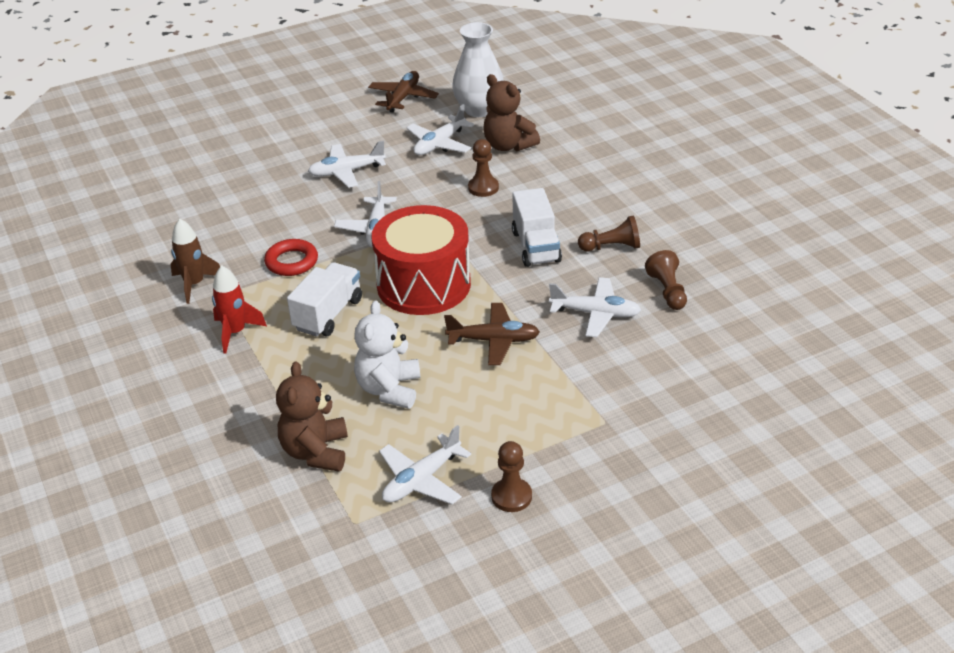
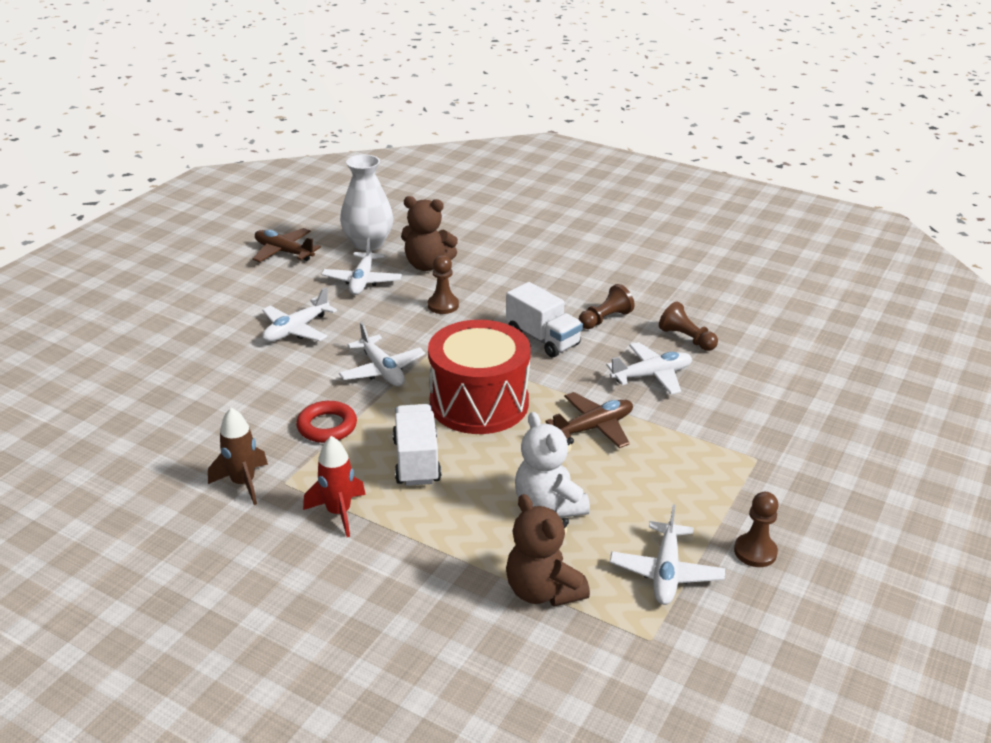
camera: 35 degrees left, 5 degrees down
brown plane [368,71,439,113] -> brown plane turned 45 degrees counterclockwise [252,228,321,262]

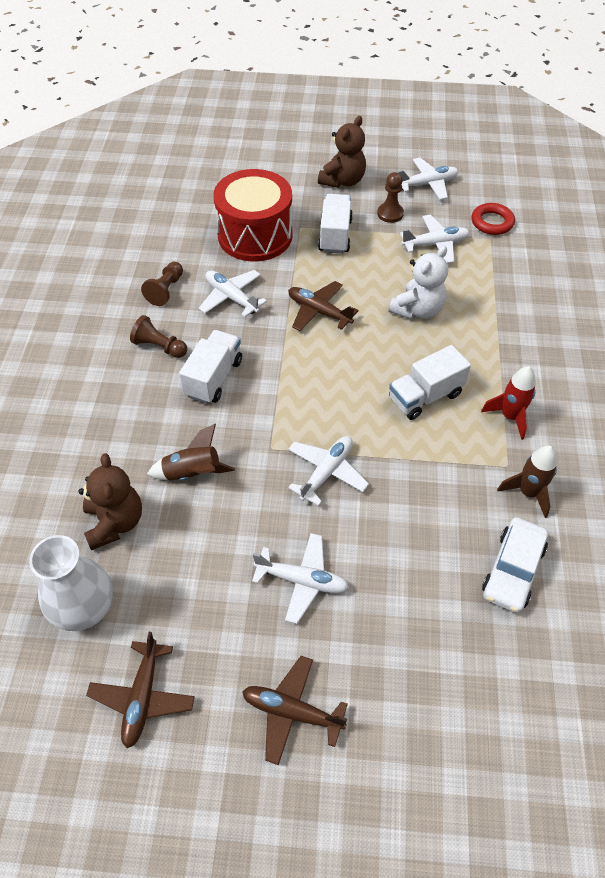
camera: 115 degrees left, 20 degrees up
red ring [296,401,357,443] -> red ring moved to [472,203,515,235]
white plane [321,237,402,295] -> white plane moved to [398,158,459,200]
brown pawn [428,255,459,314] -> brown rocket [147,424,235,480]
red drum [428,320,531,434] -> red drum moved to [213,169,292,262]
brown teddy bear [506,494,590,607] -> brown teddy bear moved to [318,116,366,188]
none -> brown plane [242,656,348,765]
none -> white truck [318,194,353,254]
none -> white car [482,517,548,613]

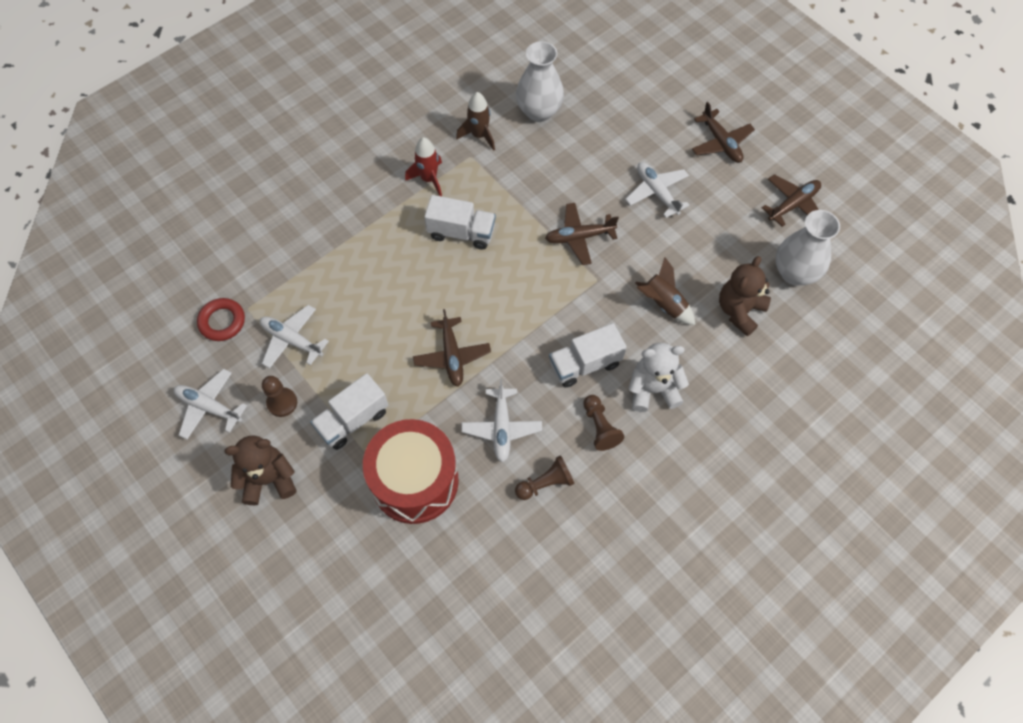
camera: 135 degrees left, 10 degrees up
white plane [288,436,369,506] -> brown plane [545,203,619,265]
white teddy bear [389,246,448,319] -> white teddy bear moved to [628,343,689,412]
white car [482,517,548,613] -> white vase [516,41,564,122]

